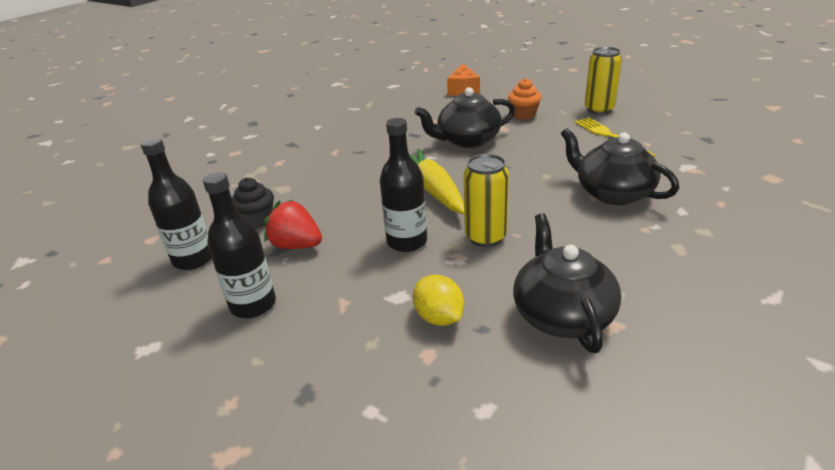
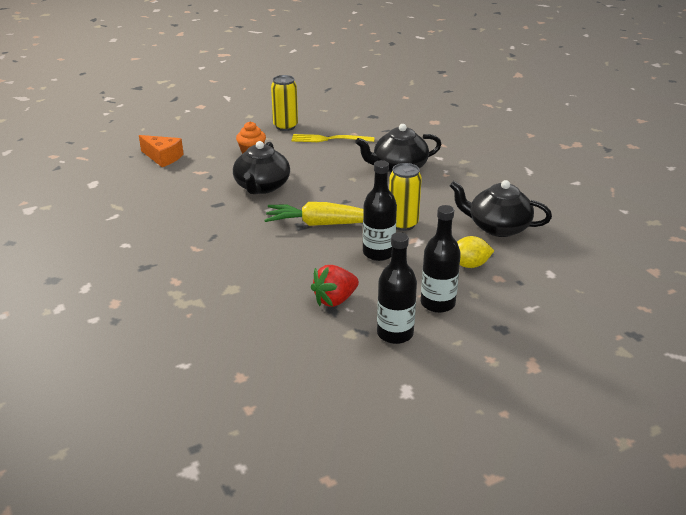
camera: 65 degrees left, 0 degrees up
black bottle [140,137,212,270] -> black bottle moved to [421,205,461,313]
black cupcake [232,178,274,229] -> none

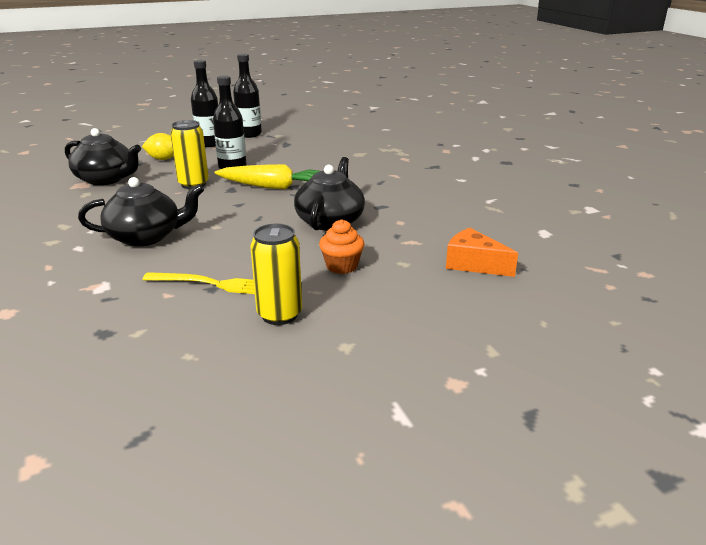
camera: 175 degrees left, 5 degrees down
red strawberry [311,265,359,307] -> none

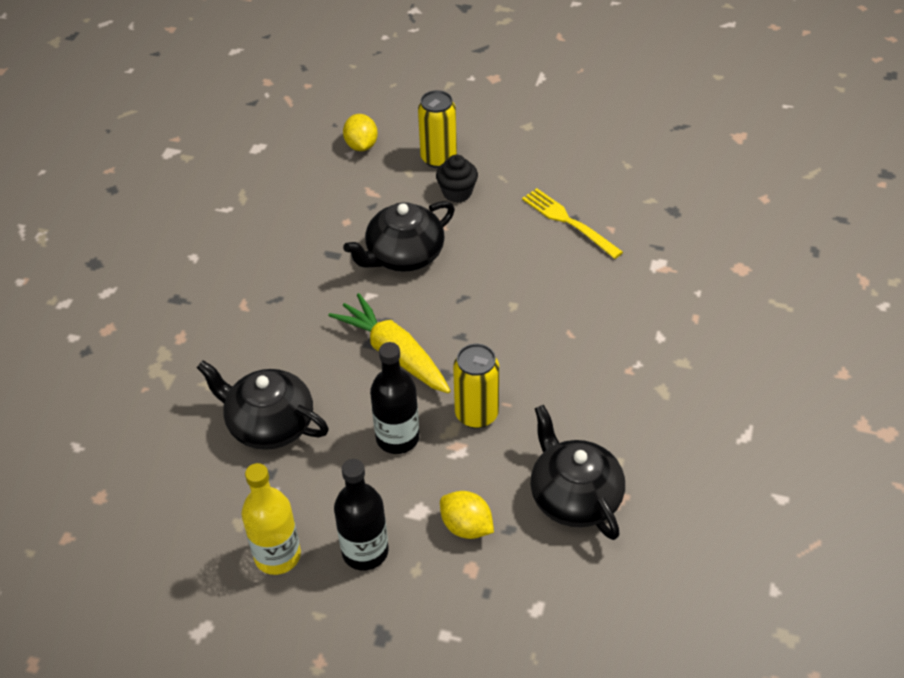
camera: 140 degrees left, 20 degrees up
black teapot [78,177,204,246] -> black teapot moved to [197,360,329,450]
black bottle [233,54,262,138] -> yellow bottle [241,463,301,575]
yellow can [250,224,302,325] -> yellow can moved to [418,90,457,168]
orange cupcake [319,219,364,274] -> black cupcake [436,155,478,203]
orange cheese [446,228,518,277] -> yellow lemon [343,114,378,151]

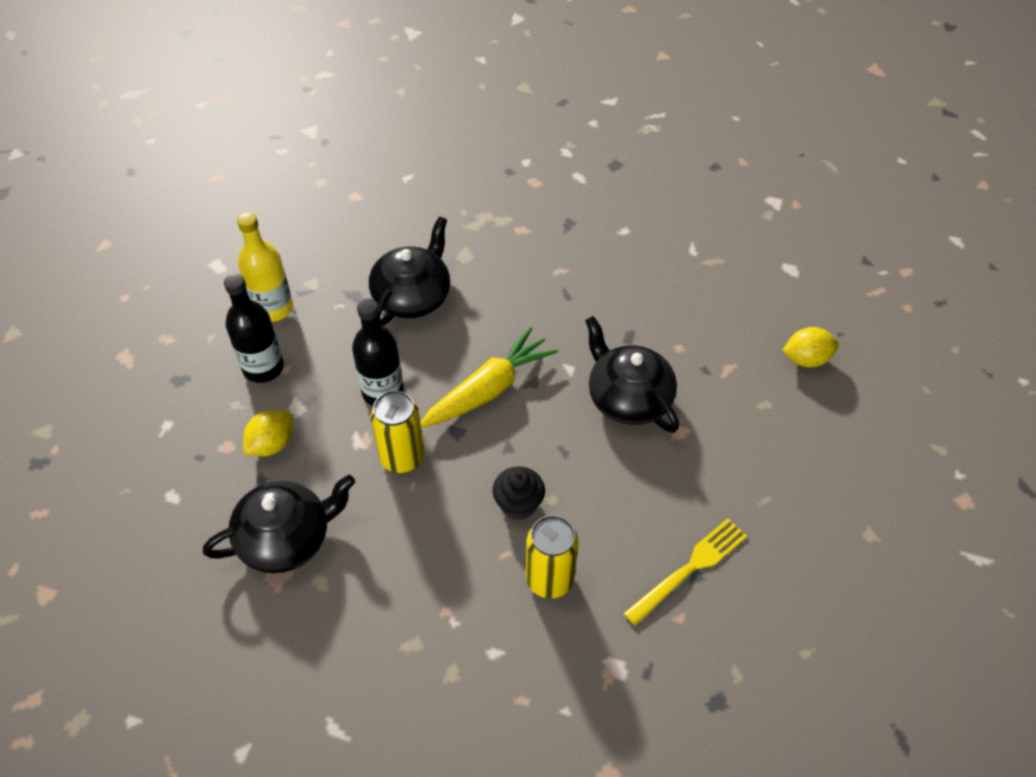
camera: 90 degrees right, 5 degrees up
yellow can [418,90,457,168] -> yellow can moved to [526,515,579,599]
black cupcake [436,155,478,203] -> black cupcake moved to [493,467,545,520]

